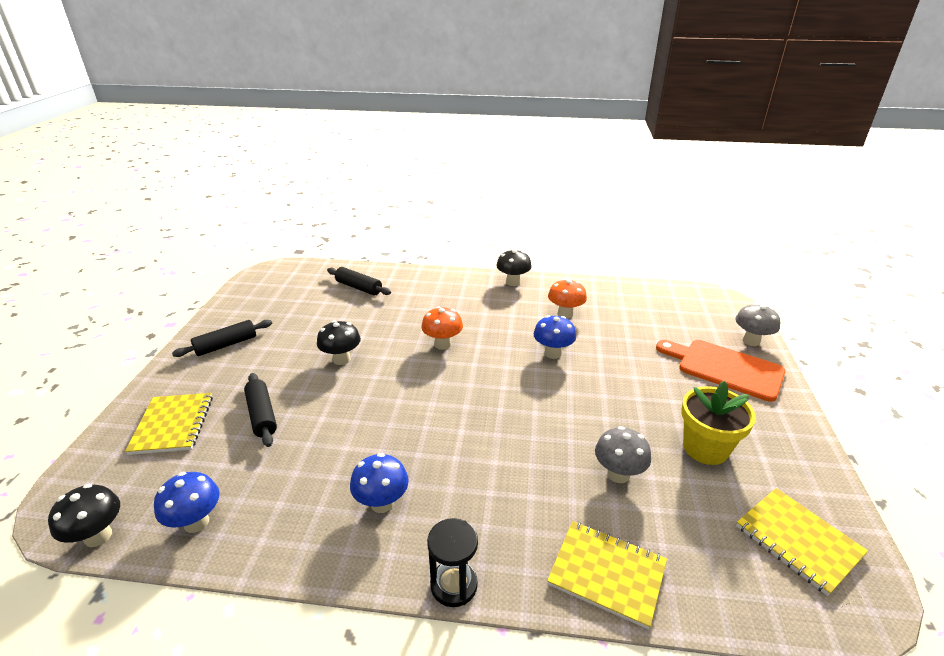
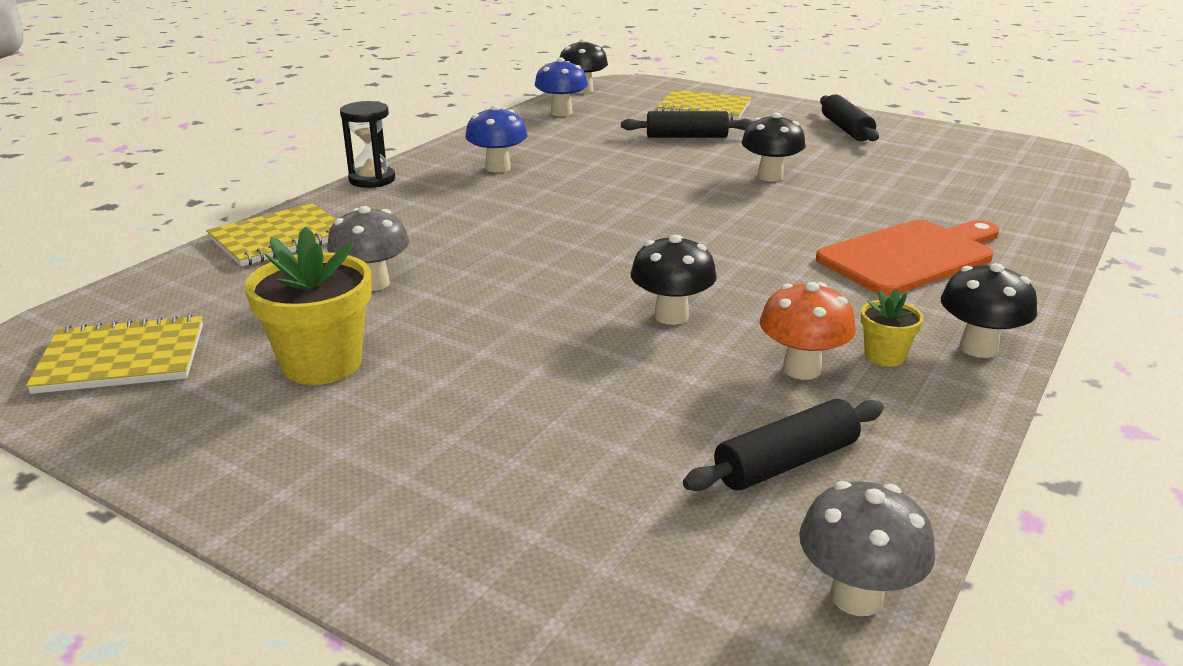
camera: 115 degrees right, 5 degrees down
black rolling pin [327,267,391,295] -> black rolling pin moved to [683,399,884,491]
orange mushroom [421,306,463,350] -> none
blue mushroom [533,315,576,359] -> black mushroom [631,235,717,325]
orange cutting board [656,340,786,402] -> orange cutting board moved to [816,220,999,295]
grey mushroom [735,303,780,346] -> grey mushroom moved to [799,481,935,616]
none -> yellow flower pot [861,289,924,367]

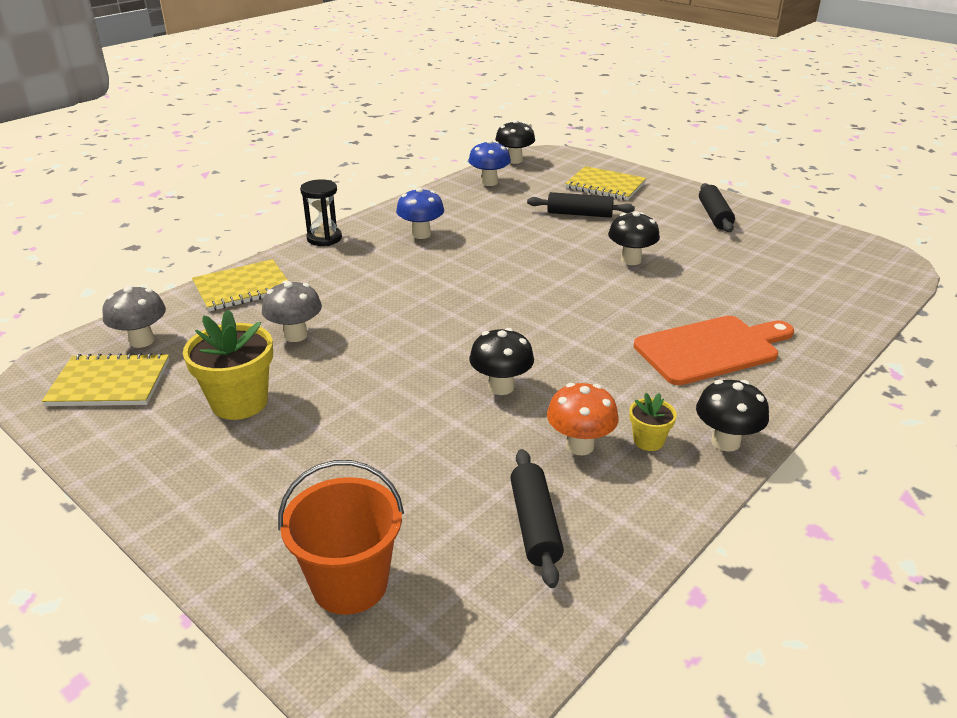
camera: 10 degrees right, 5 degrees up
black rolling pin [683,399,884,491] -> black rolling pin turned 75 degrees counterclockwise [510,449,564,588]
grey mushroom [799,481,935,616] -> grey mushroom moved to [102,285,166,348]
none -> orange bucket [278,460,404,615]

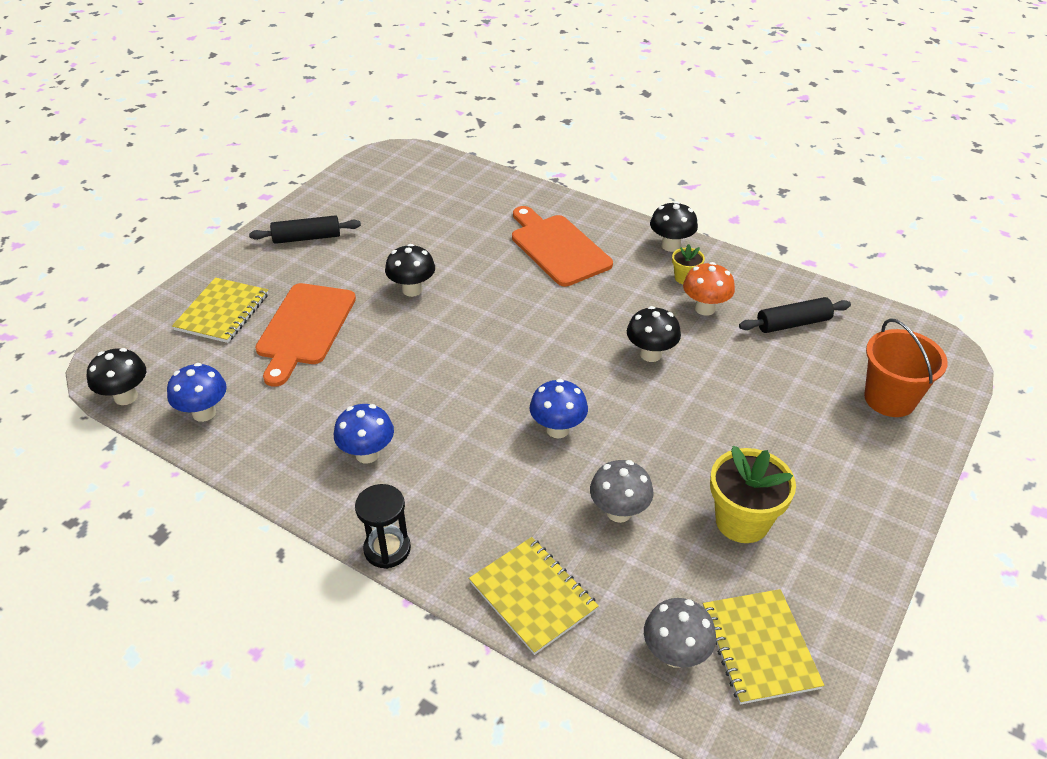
camera: 100 degrees left, 10 degrees up
black rolling pin [527,192,635,218] -> orange cutting board [255,283,356,387]
none -> blue mushroom [530,379,588,438]

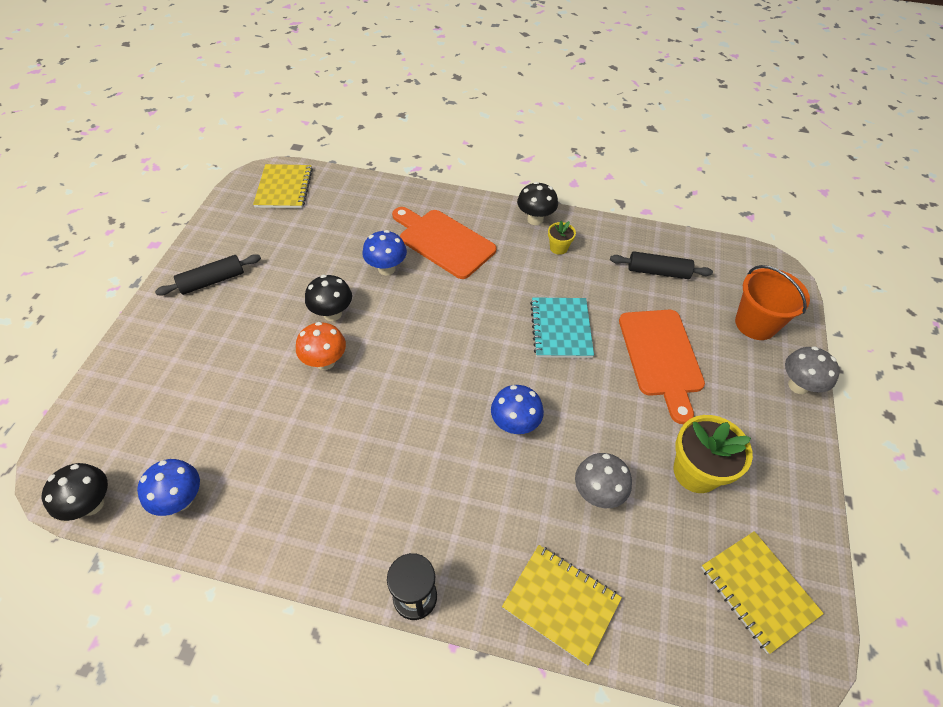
camera: 20 degrees left, 10 degrees up
yellow notebook [172,277,268,343] -> yellow notebook moved to [253,164,313,208]
orange cutting board [255,283,356,387] -> orange cutting board moved to [619,310,705,424]
blue mushroom [334,404,394,463] -> blue mushroom moved to [362,230,407,275]
black mushroom [627,306,681,362] -> turquoise notebook [530,297,594,358]
grey mushroom [644,598,716,668] -> grey mushroom moved to [785,346,840,394]
orange mushroom [683,262,735,316] -> orange mushroom moved to [296,322,346,370]
black rolling pin [739,297,851,333] -> black rolling pin turned 45 degrees clockwise [610,251,713,279]

